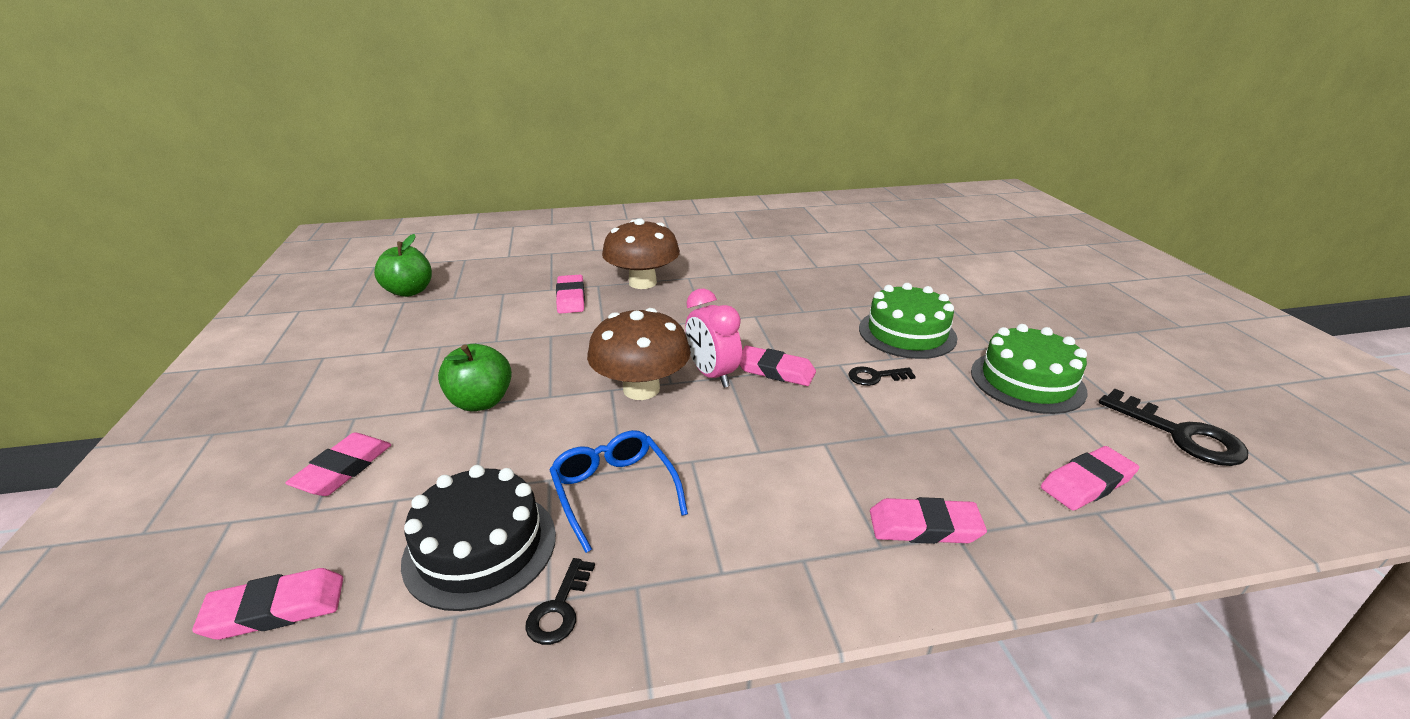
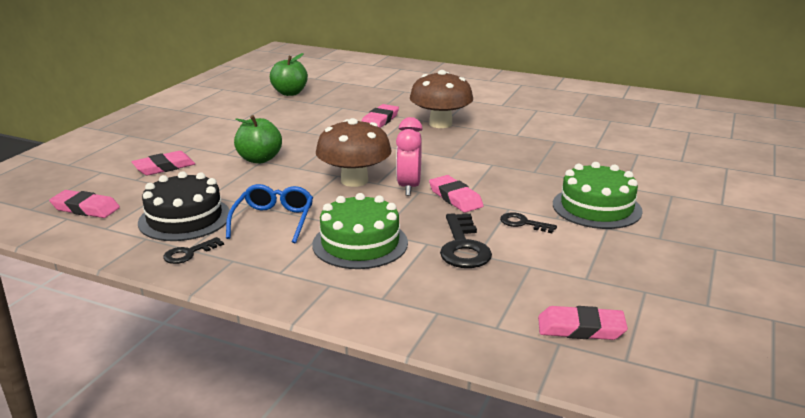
camera: 35 degrees right, 5 degrees down
pink eraser [870,497,987,544] -> none
green cake [971,324,1087,414] -> green cake moved to [312,193,408,269]
black key [1099,389,1248,466] -> black key moved to [440,213,492,268]

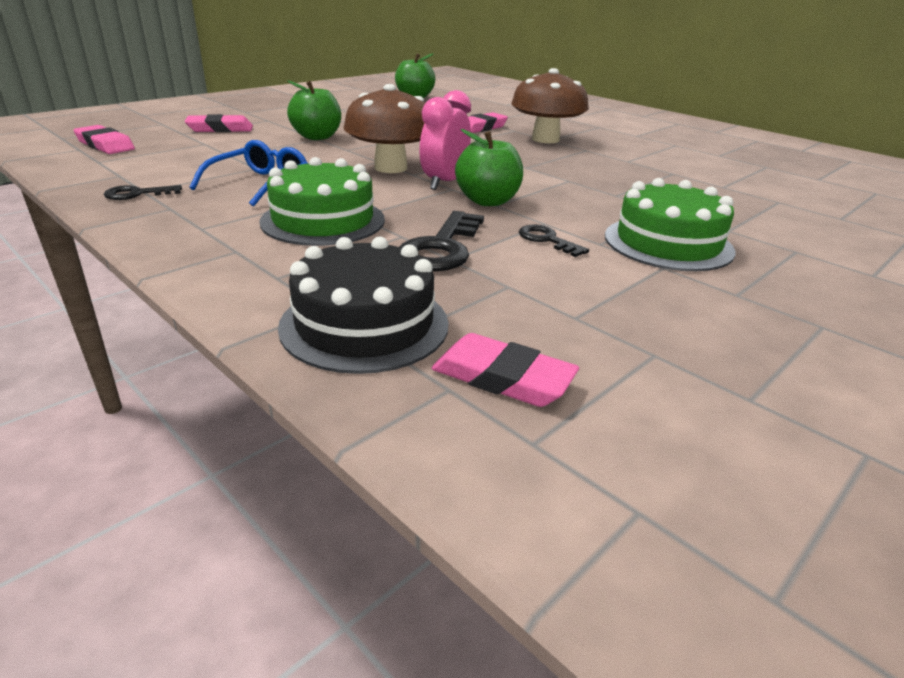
camera: 20 degrees right, 5 degrees up
black cake [138,171,230,241] -> black cake moved to [278,236,449,374]
pink eraser [429,175,484,213] -> green apple [455,129,523,206]

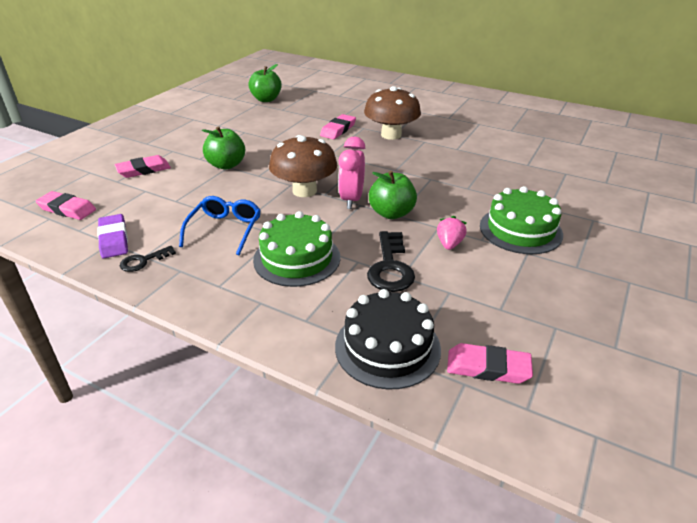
camera: 15 degrees left, 5 degrees up
black key [519,224,589,257] -> pink strawberry [437,216,467,250]
none -> purple eraser [97,214,128,258]

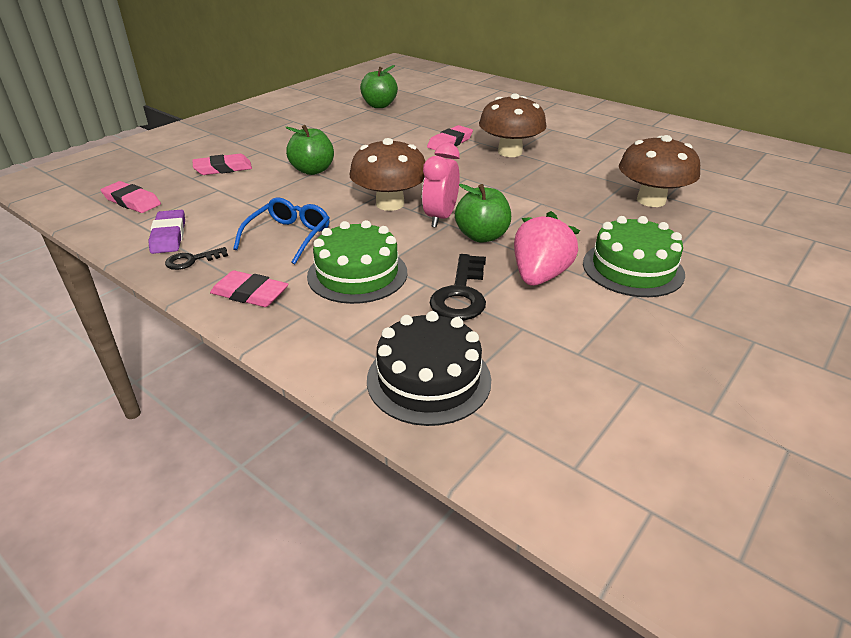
camera: 10 degrees right, 0 degrees up
pink strawberry [437,216,467,250] -> pink strawberry [514,211,580,286], size x1.81
pink eraser [447,343,533,384] -> pink eraser moved to [210,270,288,307]
none -> brown mushroom [619,135,700,207]

